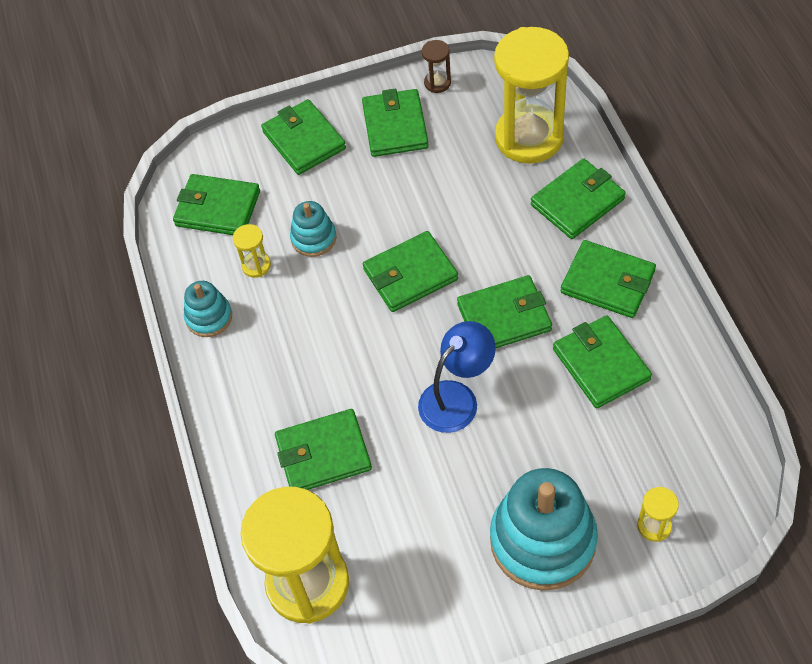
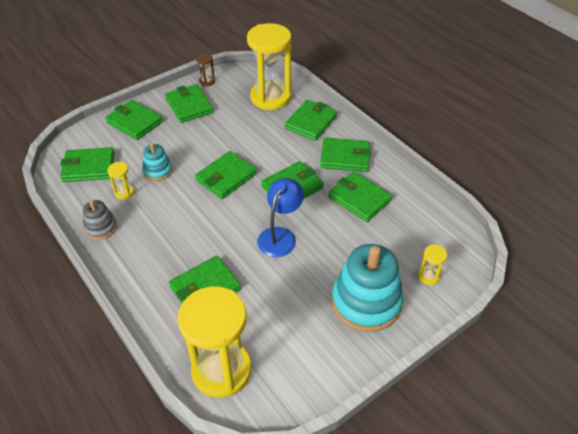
camera: 25 degrees left, 10 degrees down
turquoise stacking toy [184,281,232,337] -> grey stacking toy [83,200,117,240]

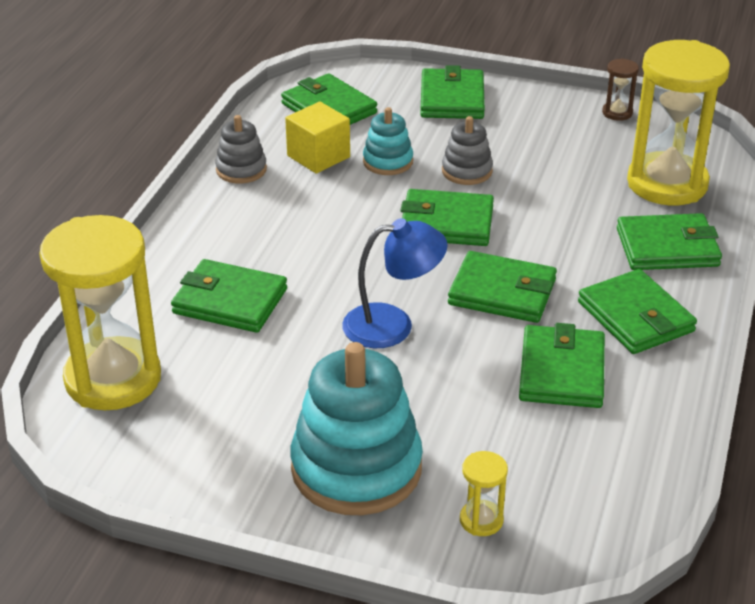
camera: 55 degrees right, 10 degrees down
yellow hourglass [107,162,134,200] -> yellow cube [285,101,350,174]
green wallet [165,84,213,123] -> none
none -> grey stacking toy [442,116,493,185]

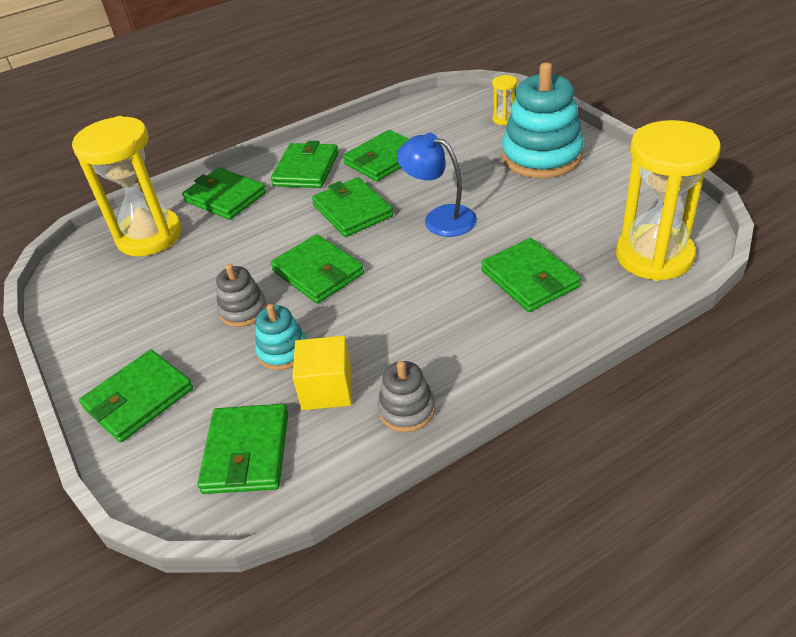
camera: 135 degrees left, 5 degrees up
brown hourglass [602,58,639,121] -> none

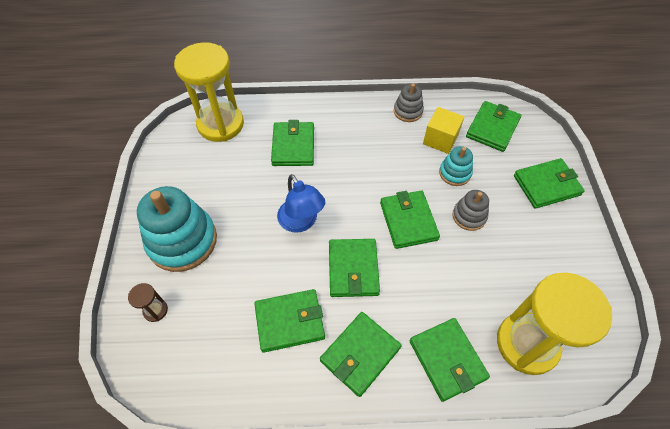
camera: 155 degrees left, 15 degrees up
yellow hourglass [492,75,517,125] -> brown hourglass [128,283,168,322]

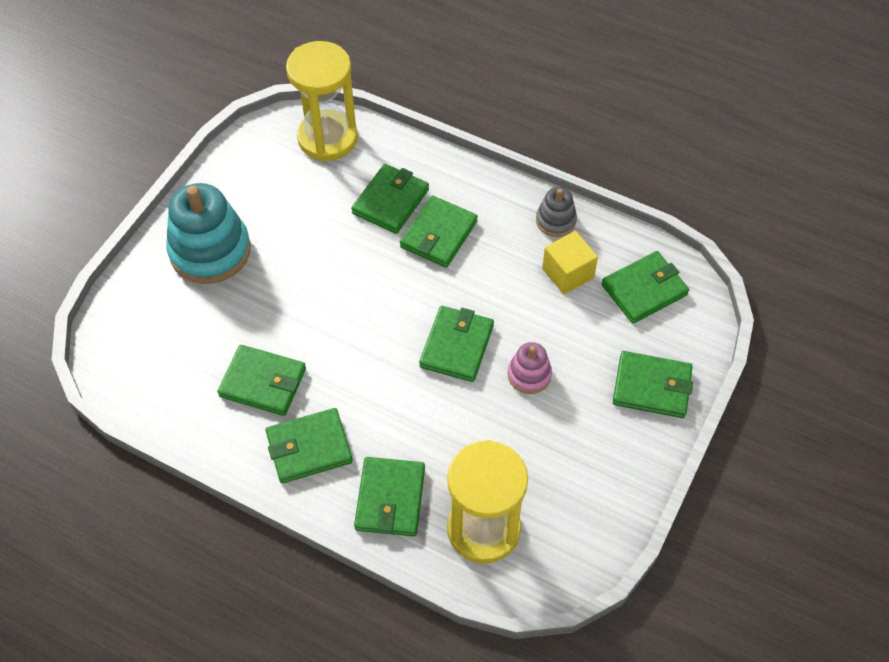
camera: 30 degrees right, 0 degrees up
brown hourglass [128,283,168,322] -> none
blue lamp [277,174,325,233] -> none
green wallet [329,239,380,297] -> green wallet moved to [400,195,478,268]
turquoise stacking toy [439,146,473,186] -> none
grey stacking toy [453,190,489,231] -> pink stacking toy [508,342,552,394]

